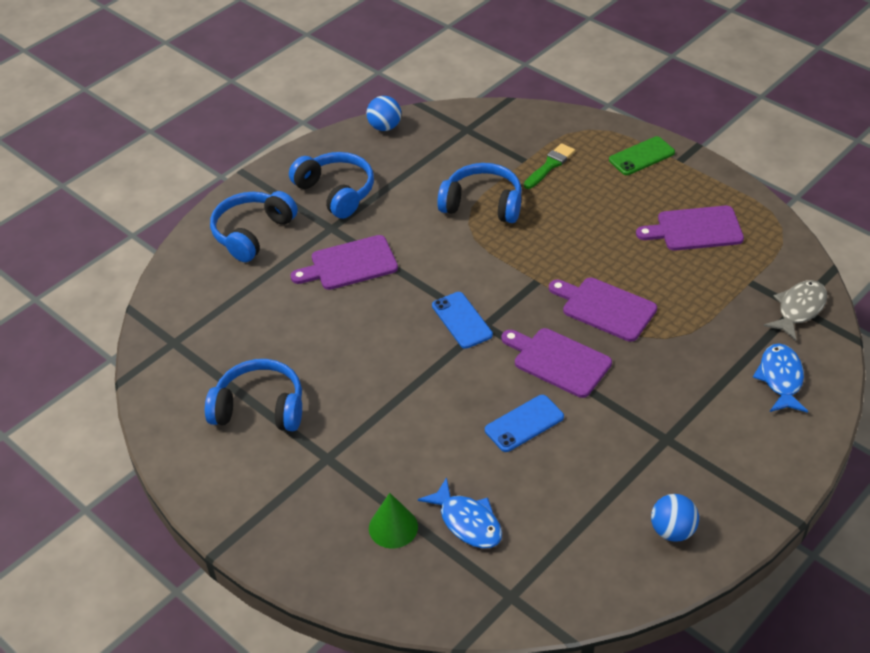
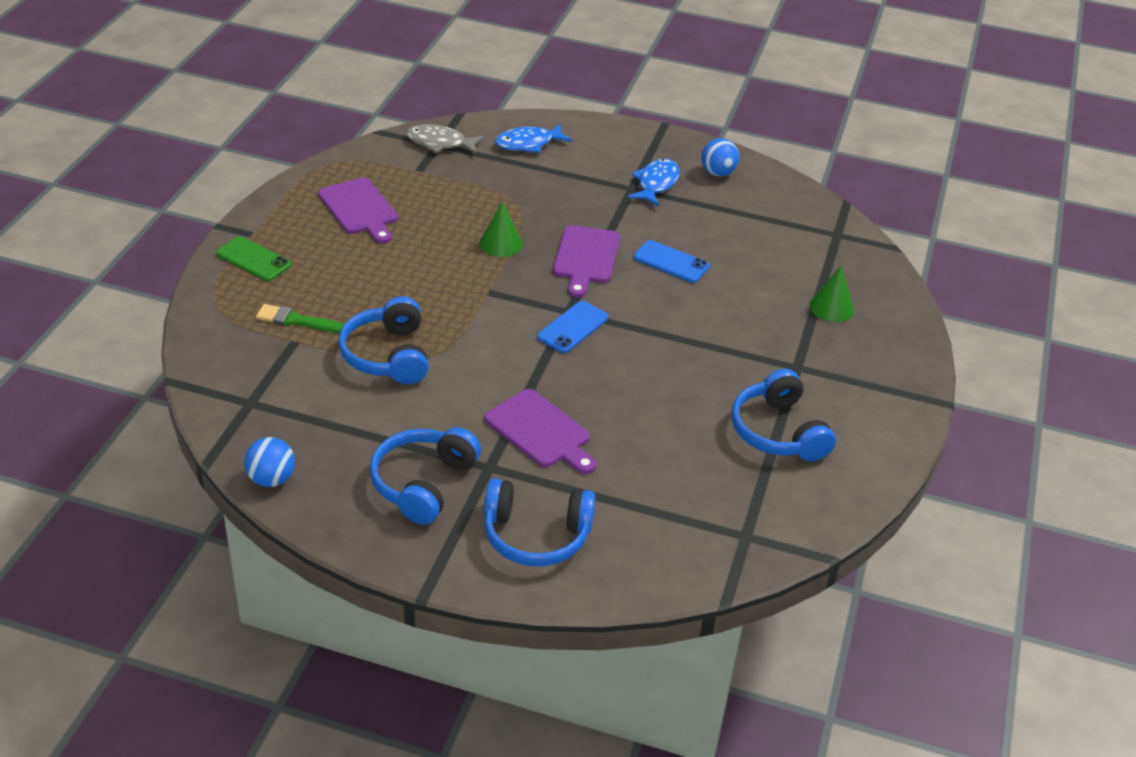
camera: 120 degrees left, 5 degrees down
blue fish [418,477,502,548] -> blue fish moved to [627,159,680,207]
purple cutting board [549,278,657,342] -> green cone [479,201,523,257]

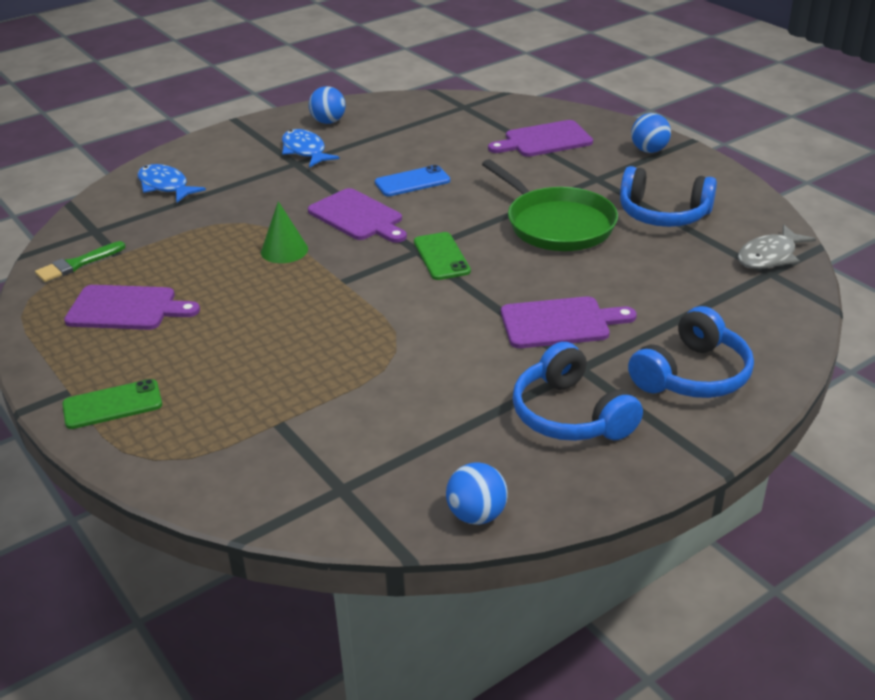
camera: 50 degrees left, 5 degrees down
green brush [256,304,344,333] -> green brush moved to [35,241,126,282]
blue headphones [338,296,429,384] -> none
grey fish [406,124,484,154] -> grey fish moved to [738,225,816,269]
blue fish [495,124,572,153] -> blue fish turned 120 degrees clockwise [137,164,206,202]
blue phone [537,301,609,353] -> green phone [414,232,471,280]
green cone [809,265,854,322] -> purple cutting board [488,120,593,157]
none -> green pan [482,159,618,251]
none -> blue ball [631,113,671,153]

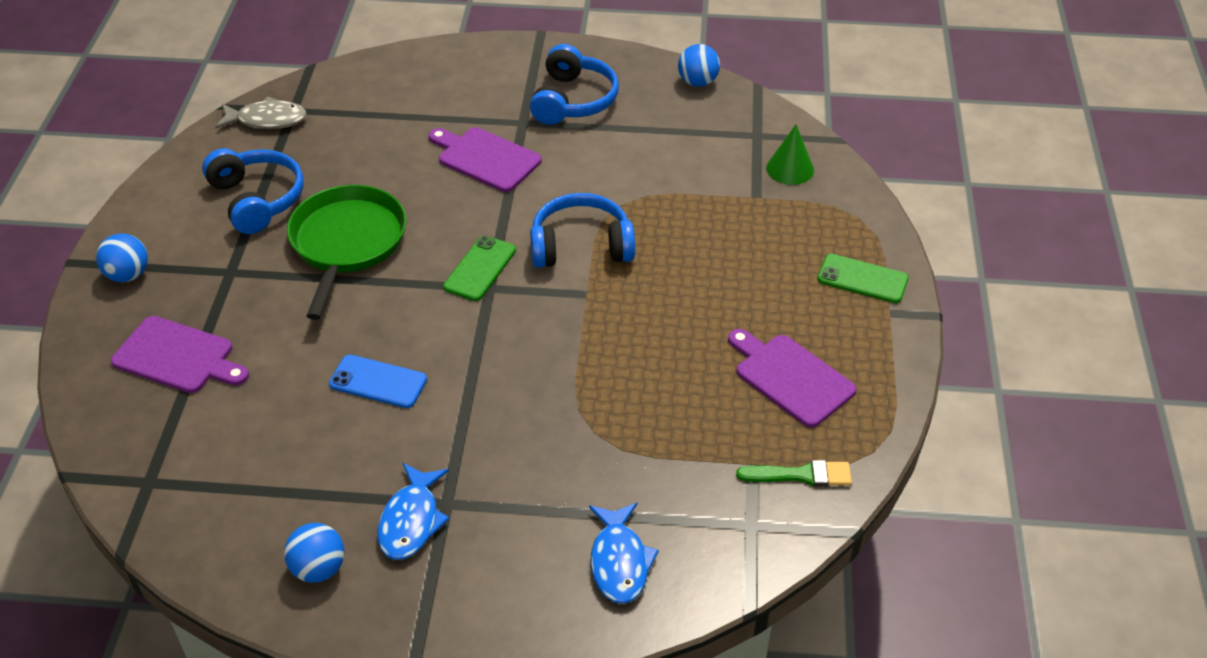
camera: 140 degrees left, 10 degrees up
green cone [261,201,308,263] -> green cone moved to [766,125,814,185]
purple cutting board [308,188,407,243] -> none
blue headphones [628,306,754,398] -> blue headphones moved to [530,193,635,268]

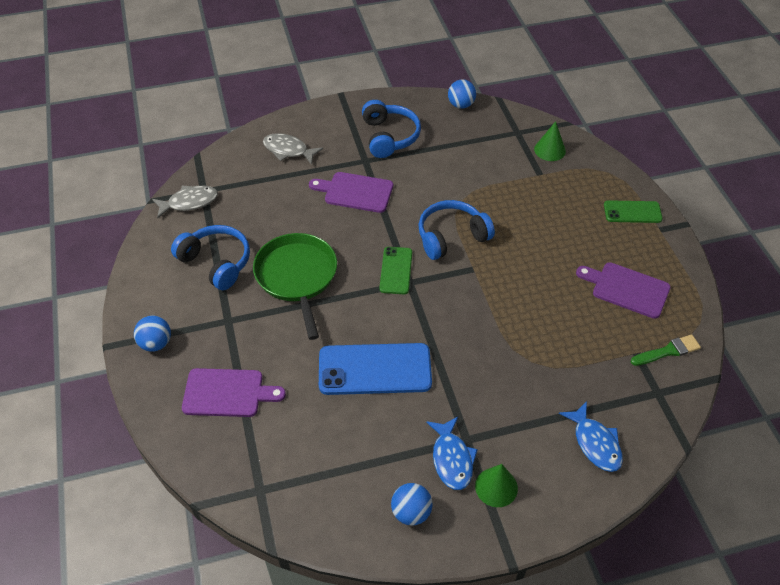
camera: 20 degrees left, 5 degrees up
blue phone [329,355,427,408] -> blue phone [319,343,432,395], size x1.75
none -> grey fish [263,133,323,165]
none -> green cone [475,464,518,507]

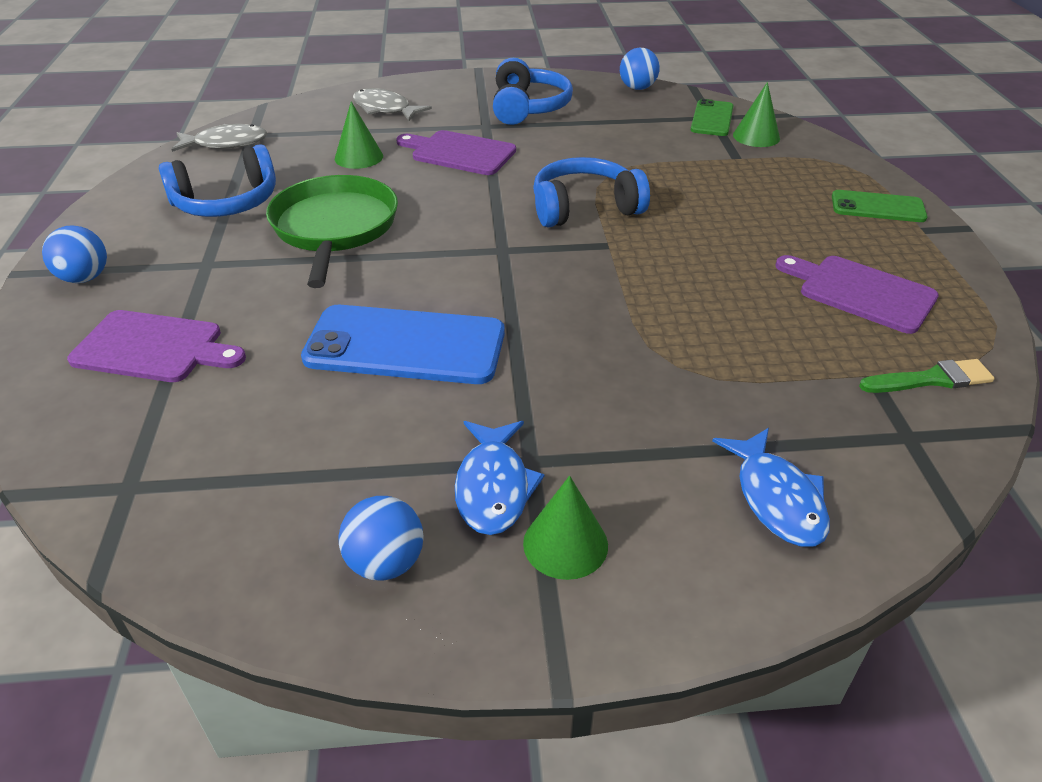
camera: 10 degrees right, 10 degrees down
blue headphones [171,225,250,290] -> blue headphones turned 105 degrees clockwise [159,144,276,217]
green phone [379,247,412,294] -> green phone moved to [691,99,734,136]
none -> green cone [335,102,383,169]

